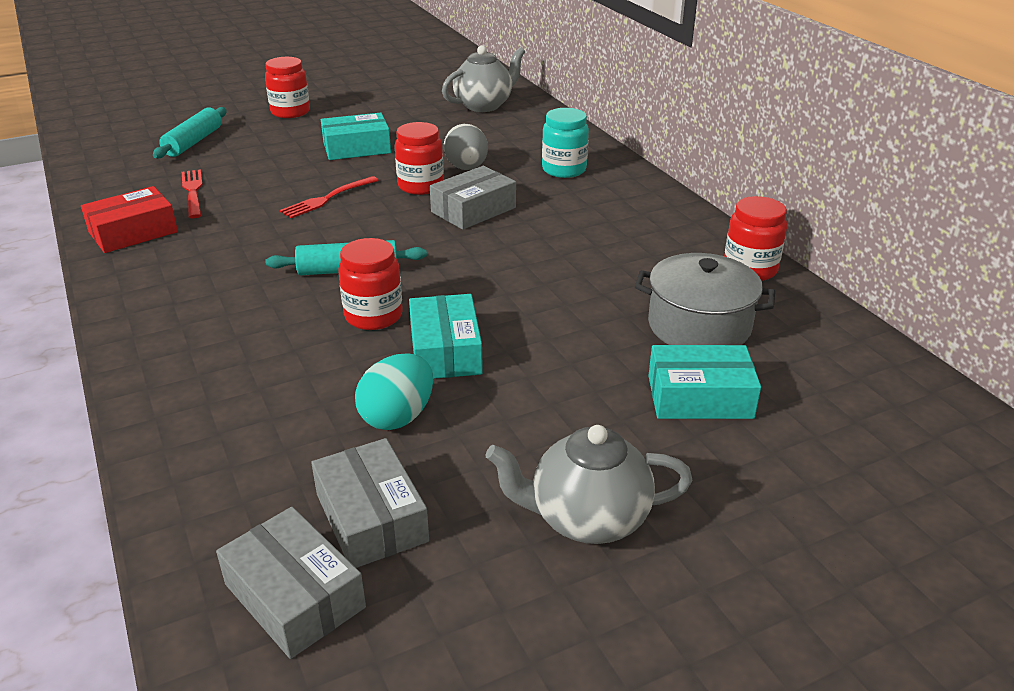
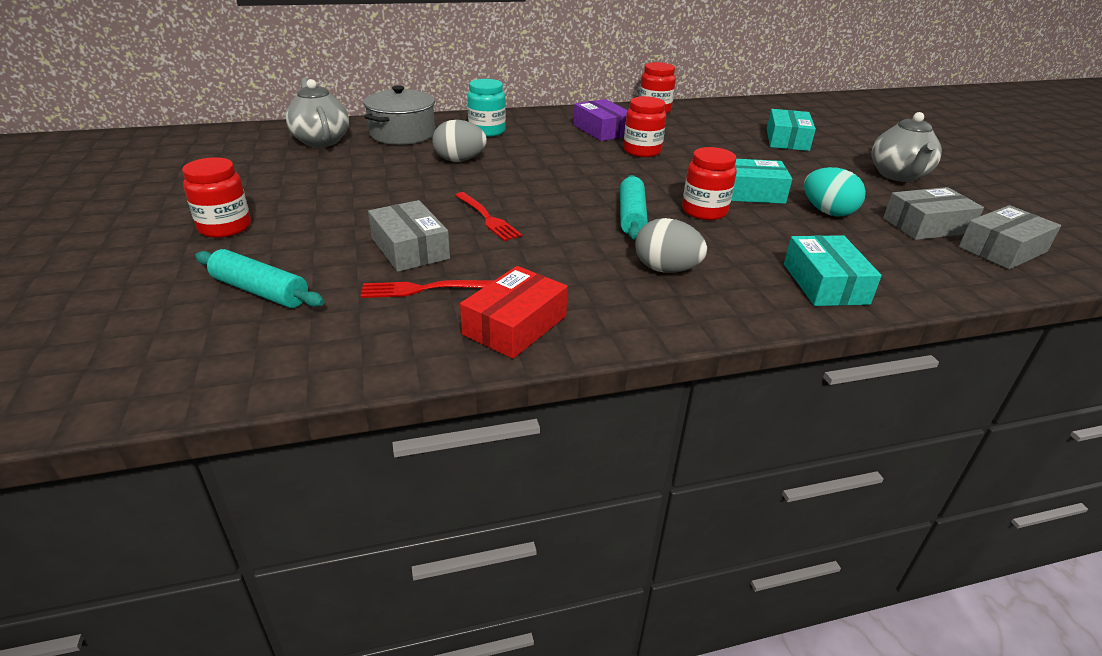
camera: 80 degrees left, 0 degrees up
red box [81,186,178,253] -> red box turned 60 degrees clockwise [460,266,568,359]
turquoise box [321,112,391,160] -> turquoise box moved to [784,235,882,306]
red jar [395,122,444,195] -> red jar moved to [623,96,666,157]
grey box [430,166,516,230] -> grey box moved to [368,200,450,272]
grey pot [635,253,775,345] -> grey pot moved to [363,85,435,145]
none -> purple box [573,99,627,141]
none -> grey egg [635,218,707,273]

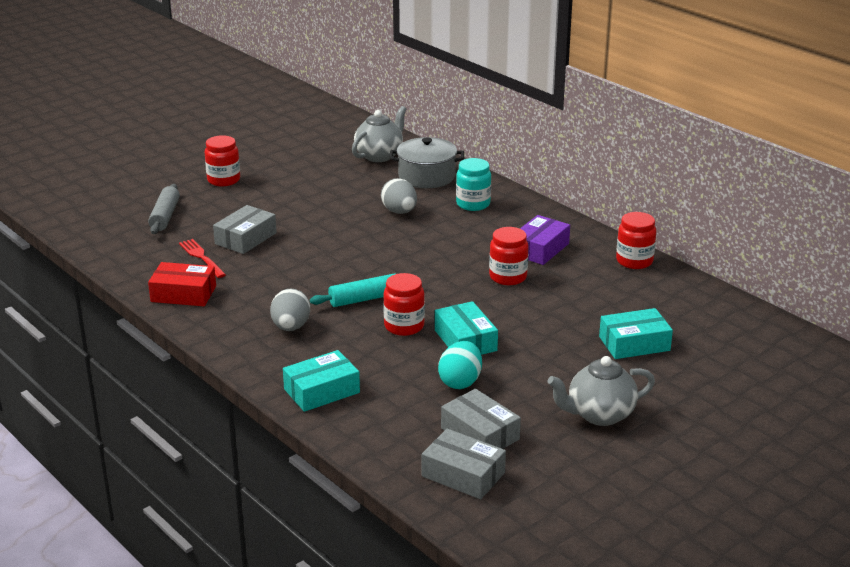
camera: 65 degrees right, 5 degrees down
turquoise rolling pin [195,249,325,308] -> grey rolling pin [148,184,180,234]
red fork [455,192,522,241] -> none

